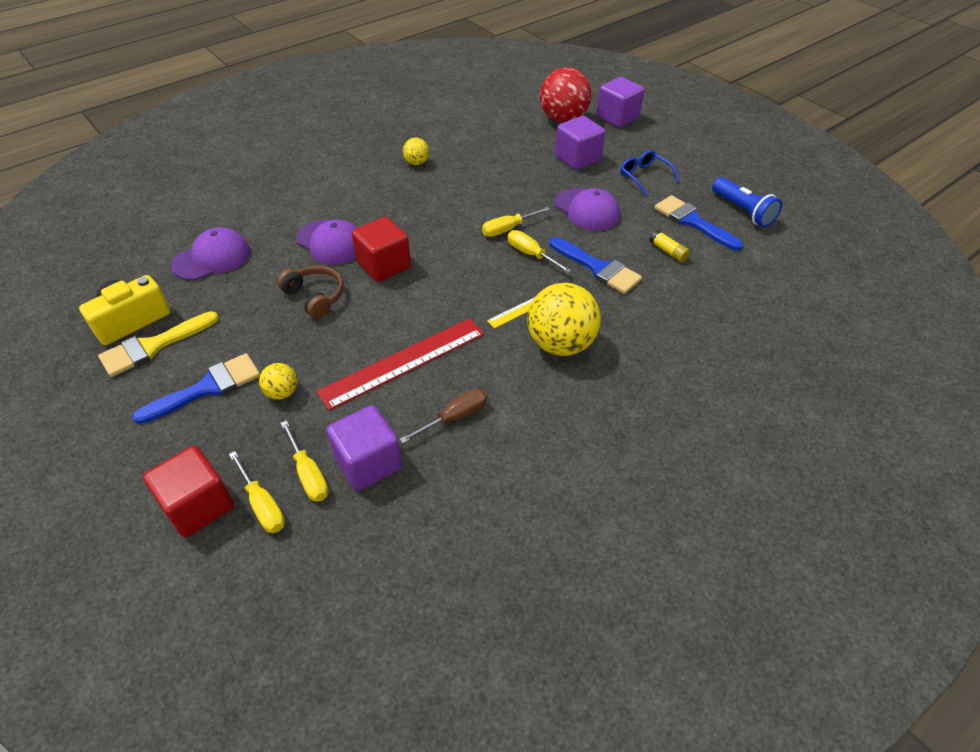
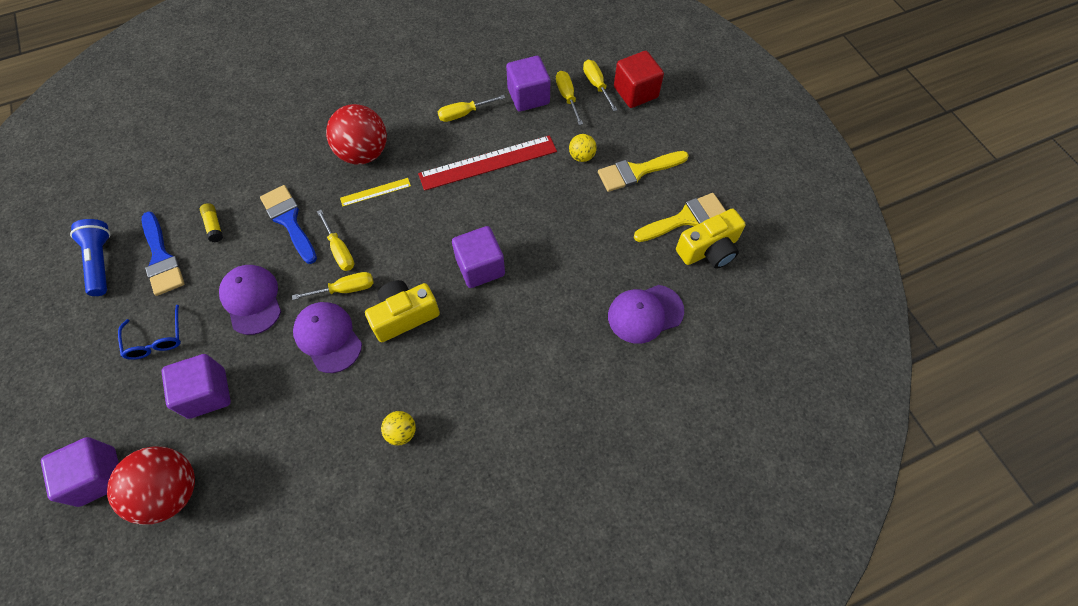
camera: 165 degrees left, 15 degrees up
blue brush [132,353,260,424] -> yellow brush [598,151,689,192]
brown headphones [277,266,344,319] -> none
purple cap [296,220,357,265] -> purple cap moved to [293,302,362,373]
red cube [352,216,411,282] -> purple cube [452,226,505,288]
brown screwdriver [400,389,487,443] -> yellow screwdriver [438,95,505,122]
yellow ball [527,283,601,356] -> red ball [326,104,387,164]
none -> yellow camera [365,280,440,342]

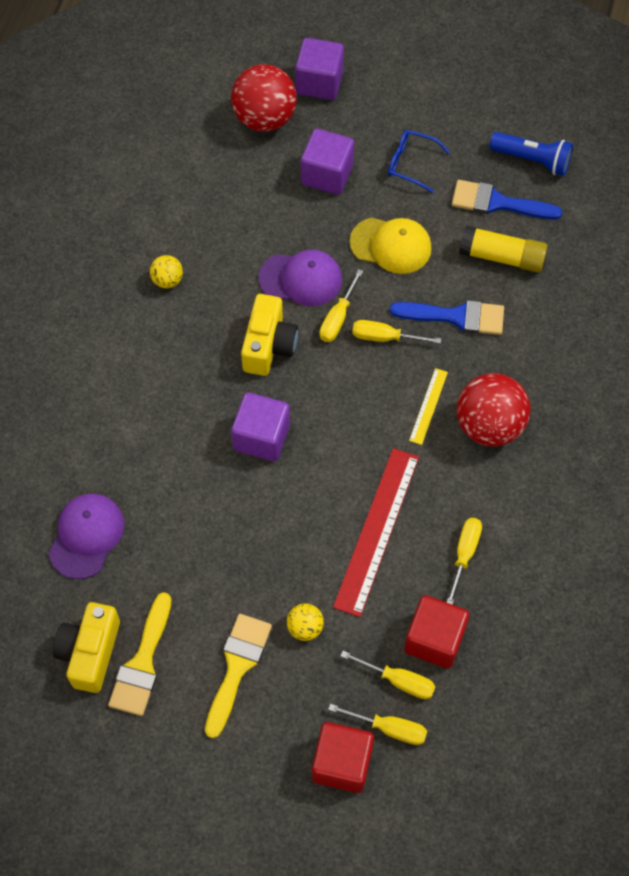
camera: 130 degrees right, 0 degrees up
yellow glue stick [200,203,223,242] -> yellow glue stick [459,225,548,273], size x1.86
purple cap [219,265,281,335] -> yellow cap [350,217,432,274]
purple cube [506,56,550,112] -> red cube [404,595,469,669]

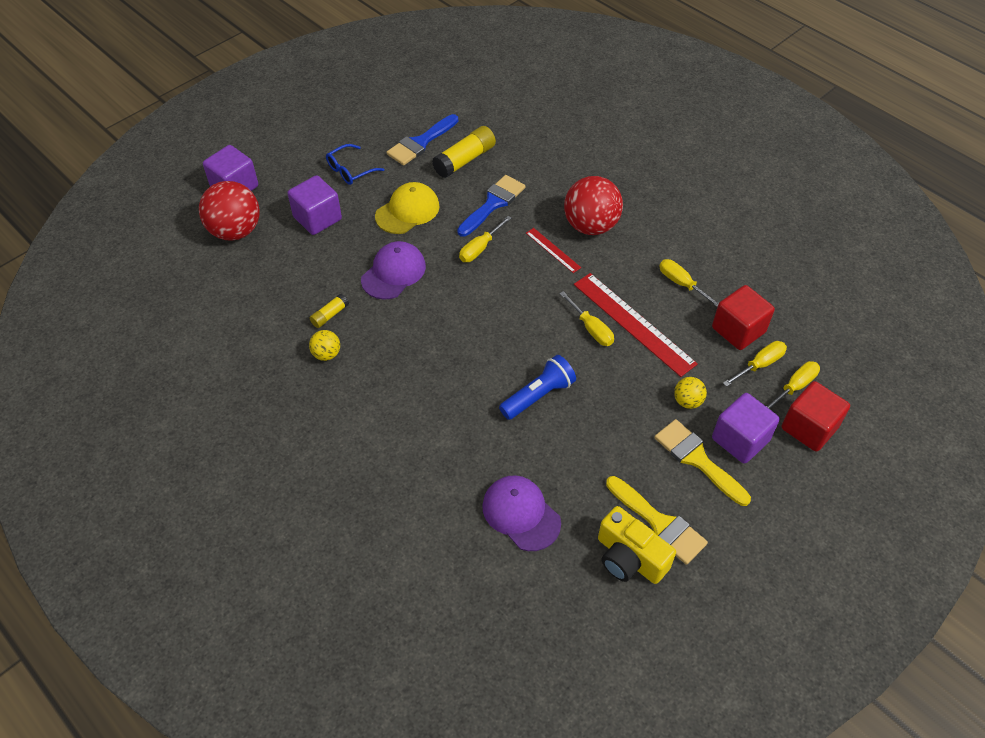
camera: 60 degrees left, 10 degrees down
purple cube [231,392,290,461] -> purple cube moved to [712,393,780,464]
yellow camera [241,294,298,376] -> none
yellow screwdriver [320,269,363,342] -> yellow screwdriver moved to [559,291,614,346]
yellow ruler [409,368,448,445] -> red ruler [526,228,581,273]
blue flashlight [489,132,573,176] -> blue flashlight moved to [499,355,576,420]
none -> yellow glue stick [310,294,349,328]

